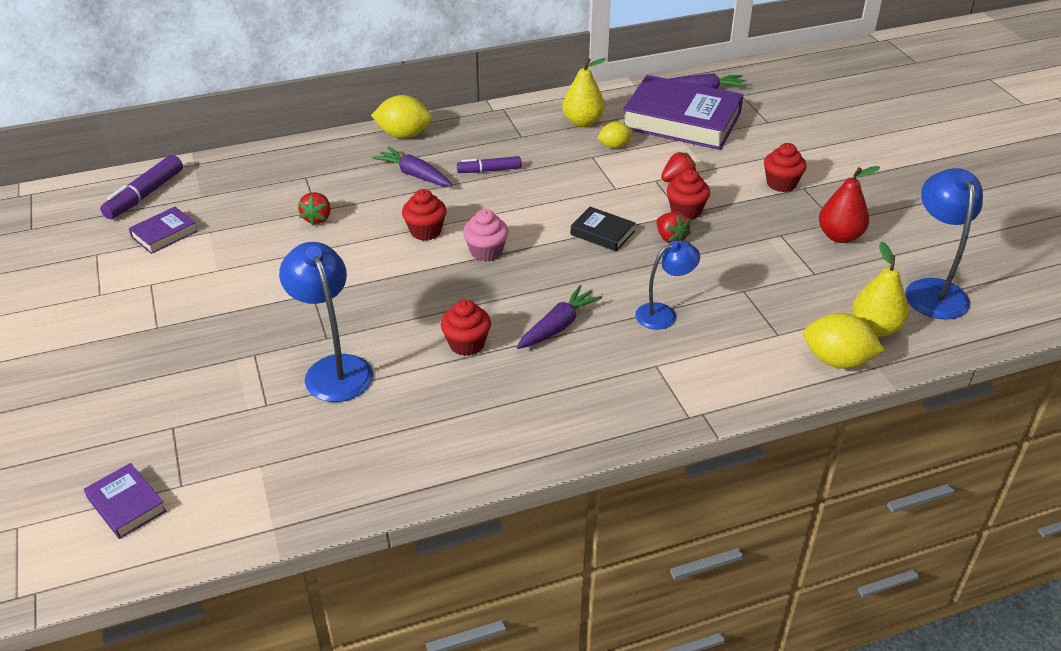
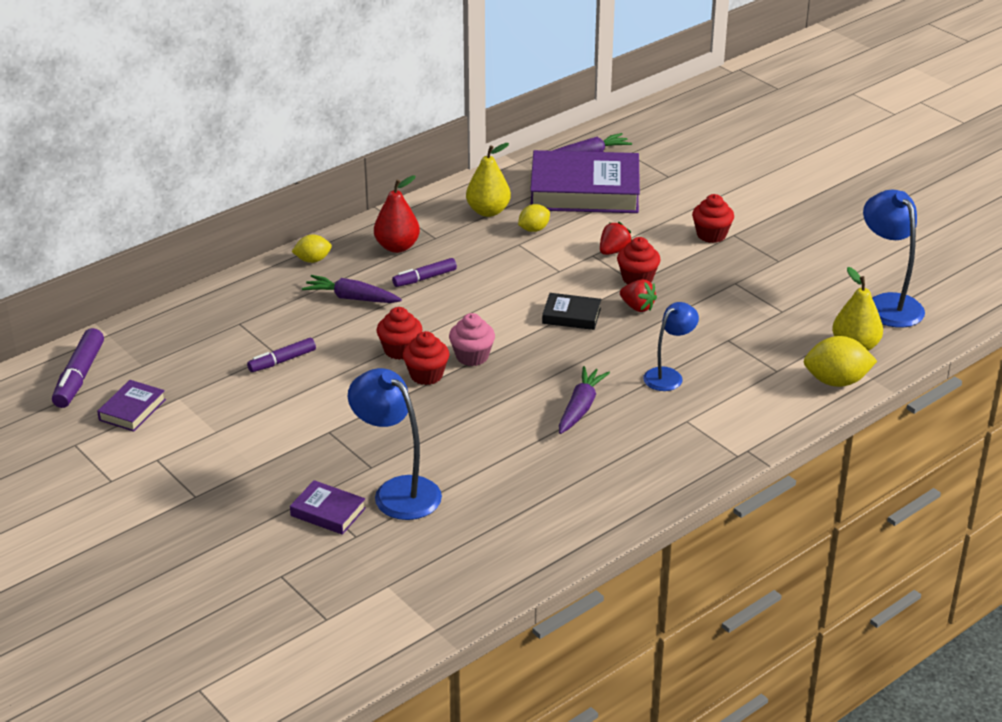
camera: 20 degrees left, 5 degrees down
purple book [84,463,167,539] -> purple book moved to [290,480,366,535]
red strawberry [298,192,331,226] -> purple marker [247,338,316,372]
yellow lemon [371,95,432,139] -> yellow lemon [292,235,332,263], size x0.61
red cupcake [440,299,491,356] -> red cupcake moved to [403,331,449,385]
red pear [819,166,880,243] -> red pear moved to [374,175,420,253]

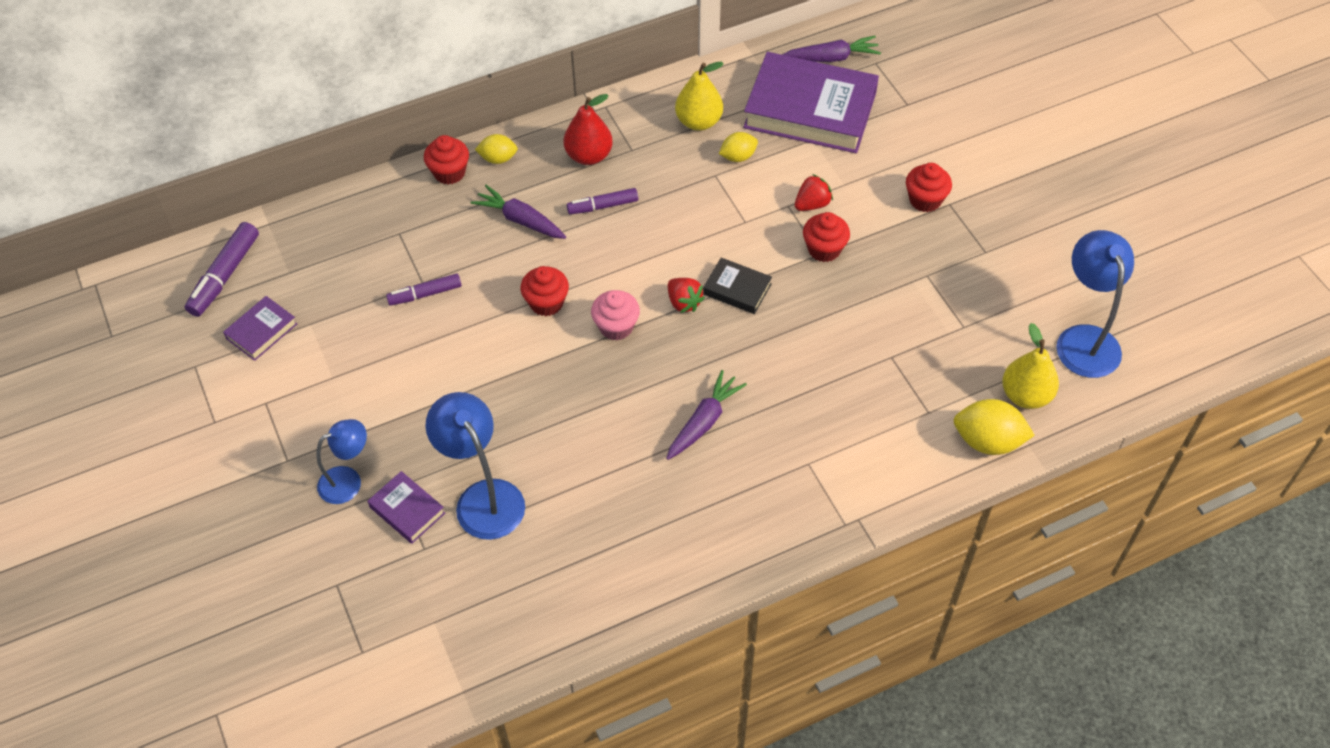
camera: 15 degrees right, 20 degrees up
red cupcake [403,331,449,385] -> red cupcake moved to [424,135,469,185]
red strawberry [620,279,657,312] -> red strawberry moved to [668,278,705,313]
blue lamp [643,302,699,391] -> blue lamp moved to [317,419,367,504]

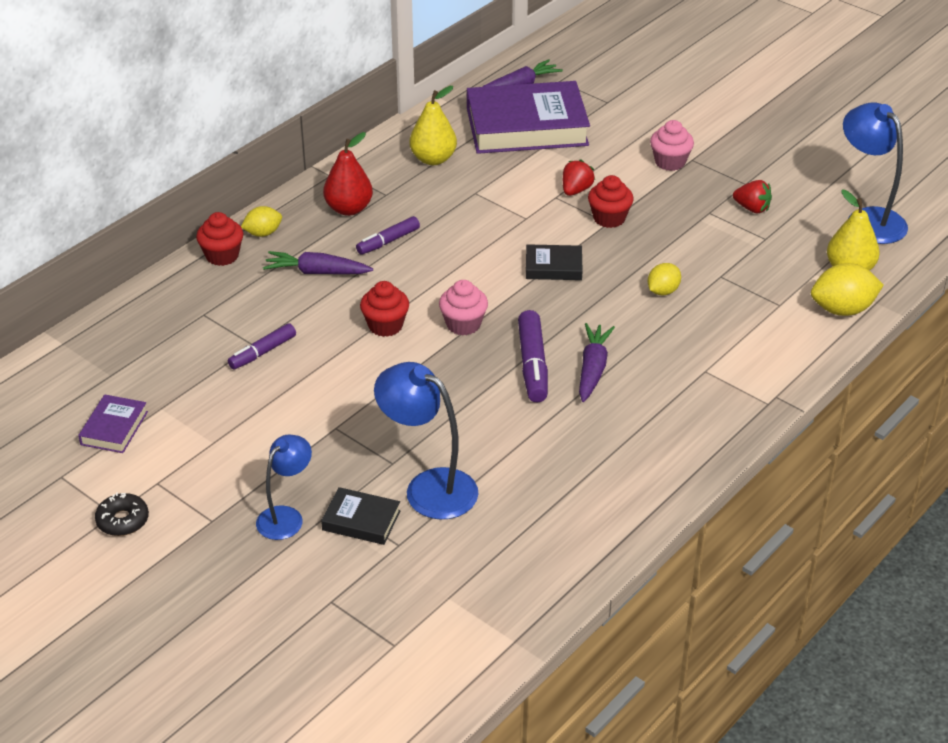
camera: 25 degrees left, 15 degrees down
purple marker [185,222,259,317] -> purple marker moved to [518,310,548,403]
purple book [368,471,445,544] -> black book [321,487,400,545]
red strawberry [668,278,705,313] -> red strawberry moved to [733,180,772,213]
yellow lemon [719,132,758,162] -> yellow lemon moved to [648,263,681,295]
red cupcake [906,163,952,212] -> pink cupcake [650,120,694,171]
none -> black donut [95,492,149,536]

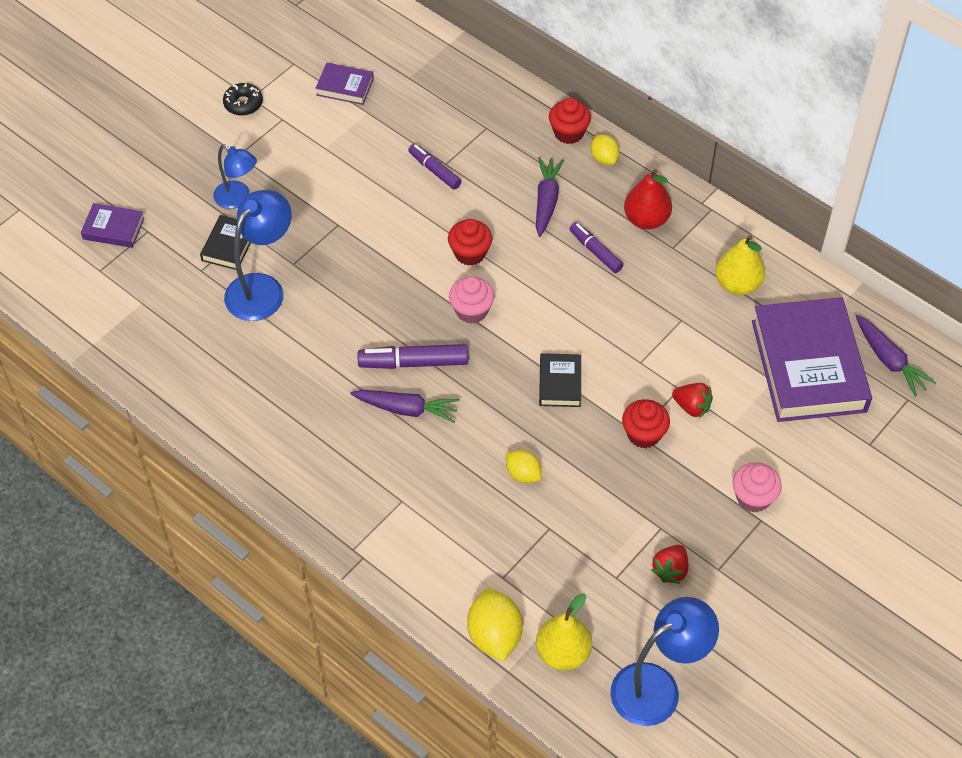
camera: 90 degrees right, 15 degrees up
none -> purple book [81,203,145,248]

